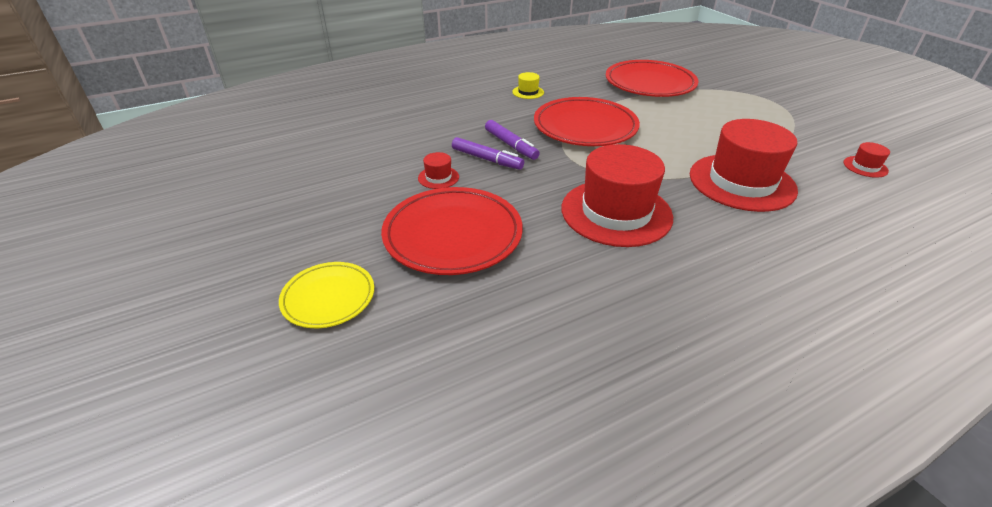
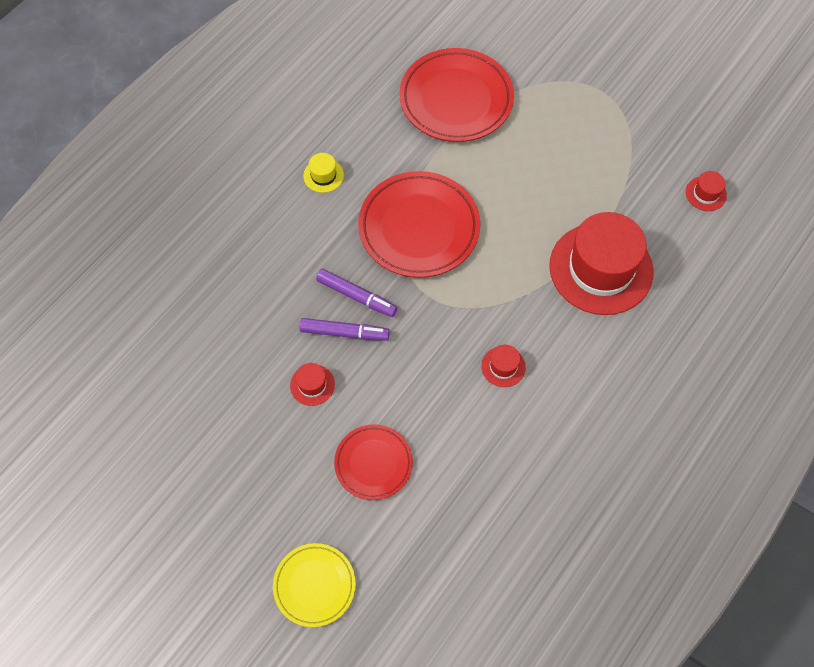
camera: 25 degrees left, 25 degrees up
red plate [381,187,523,275] -> red plate [334,424,413,500], size x0.58
red hat [561,144,673,247] -> red hat [481,345,526,387], size x0.41

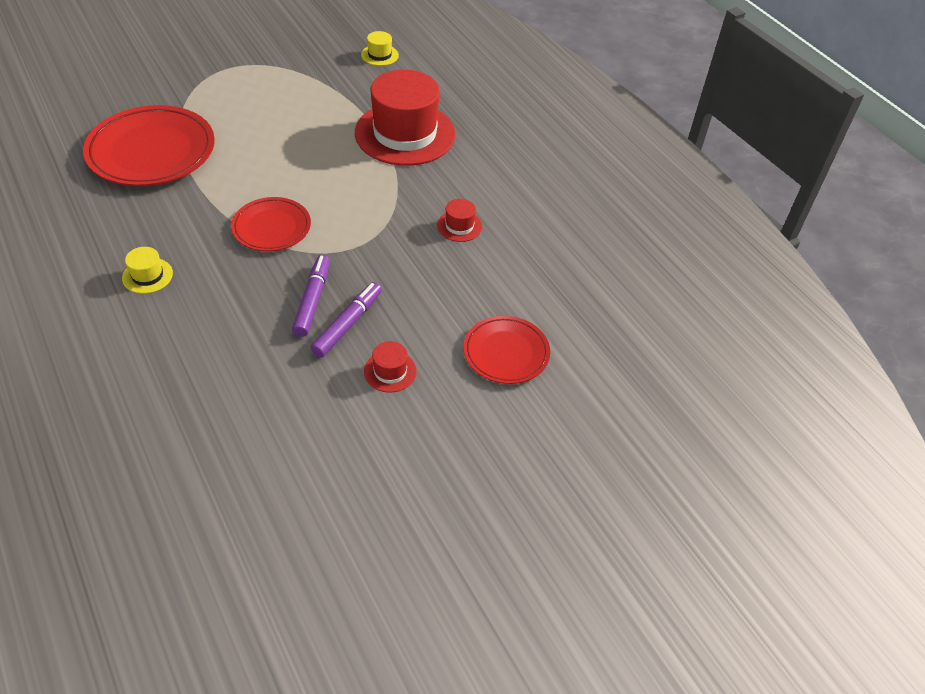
camera: 70 degrees left, 15 degrees down
yellow plate [273,543,356,627] -> none
purple marker [316,269,397,317] -> purple marker turned 45 degrees counterclockwise [292,255,330,337]
red plate [358,171,480,278] -> red plate [231,197,311,251], size x0.58
red hat [686,171,727,211] -> yellow hat [361,31,399,66]

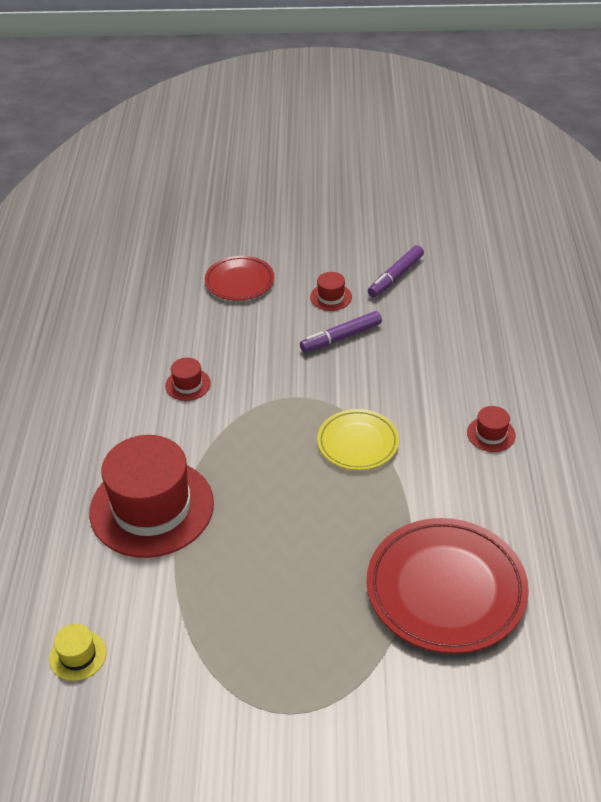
camera: 145 degrees left, 5 degrees down
yellow hat [122,247,173,294] -> red hat [467,406,516,452]
red plate [231,197,311,251] -> yellow plate [317,409,399,470]
purple marker [292,255,330,337] -> purple marker moved to [368,245,424,297]

